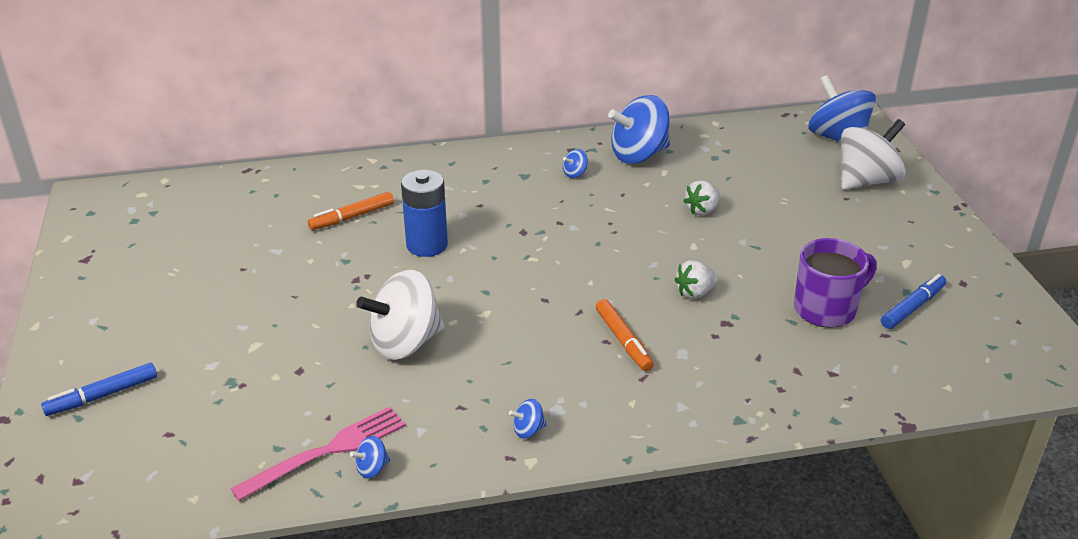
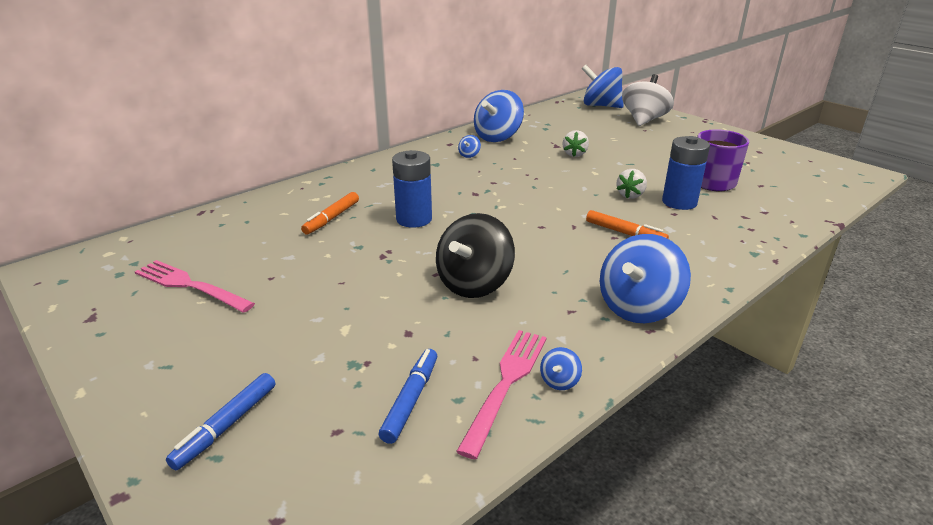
camera: 30 degrees left, 5 degrees down
white spinning top [356,270,444,360] -> black spinning top [436,213,515,298]
blue spinning top [509,399,547,439] -> blue spinning top [600,234,691,323], size x2.45
blue marker [881,274,946,329] -> blue marker moved to [379,349,437,444]
none -> pink fork [135,260,255,313]
none -> blue battery [662,136,710,210]

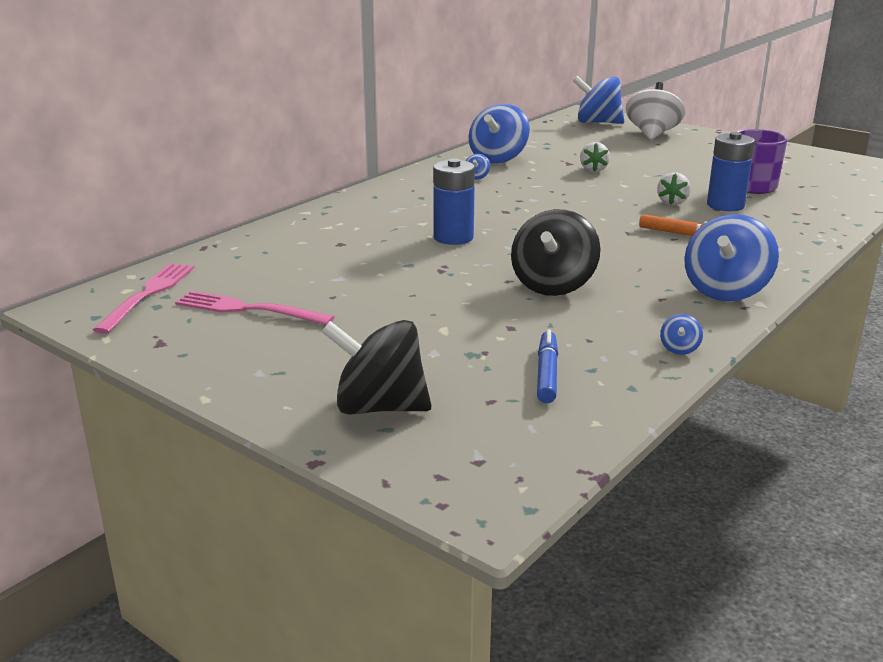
camera: 10 degrees left, 5 degrees down
blue marker [166,373,275,470] -> black spinning top [321,320,432,415]
orange marker [301,192,359,235] -> none
pink fork [456,330,547,459] -> pink fork moved to [93,263,195,334]

